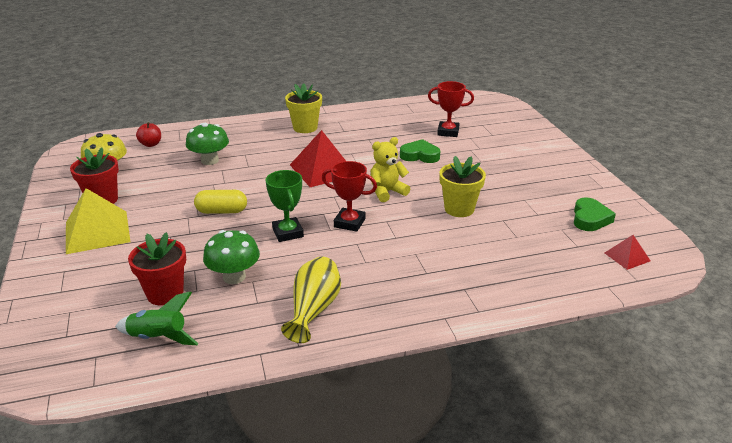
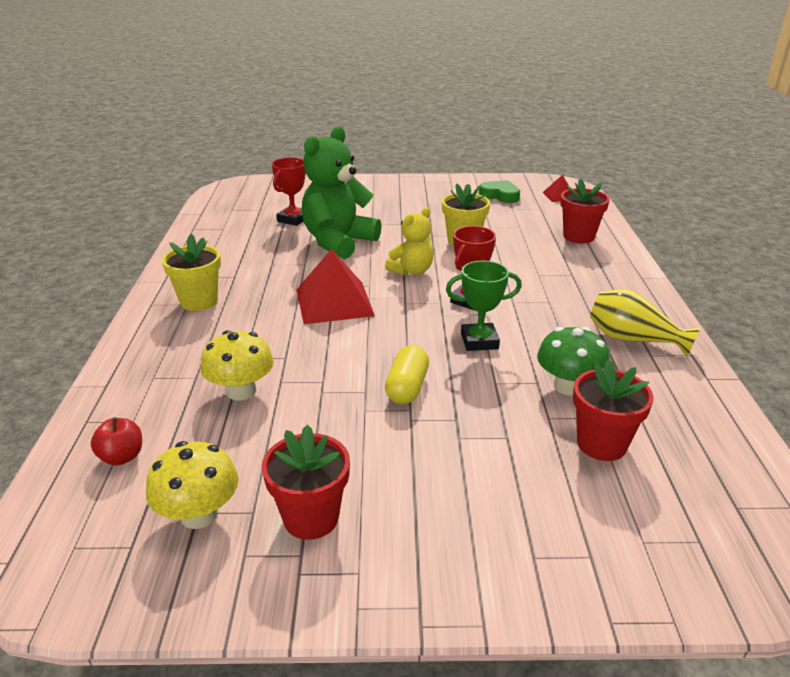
camera: 75 degrees left, 0 degrees up
yellow pyramid [66,188,130,254] -> none
green rocket [115,291,199,345] -> none
green mushroom [186,123,229,165] -> yellow mushroom [200,330,274,401]
yellow teddy bear [370,137,410,202] -> yellow teddy bear turned 120 degrees counterclockwise [385,207,433,276]
green heart [400,139,440,163] -> green teddy bear [302,126,381,259]
none -> red flower pot [561,178,610,243]

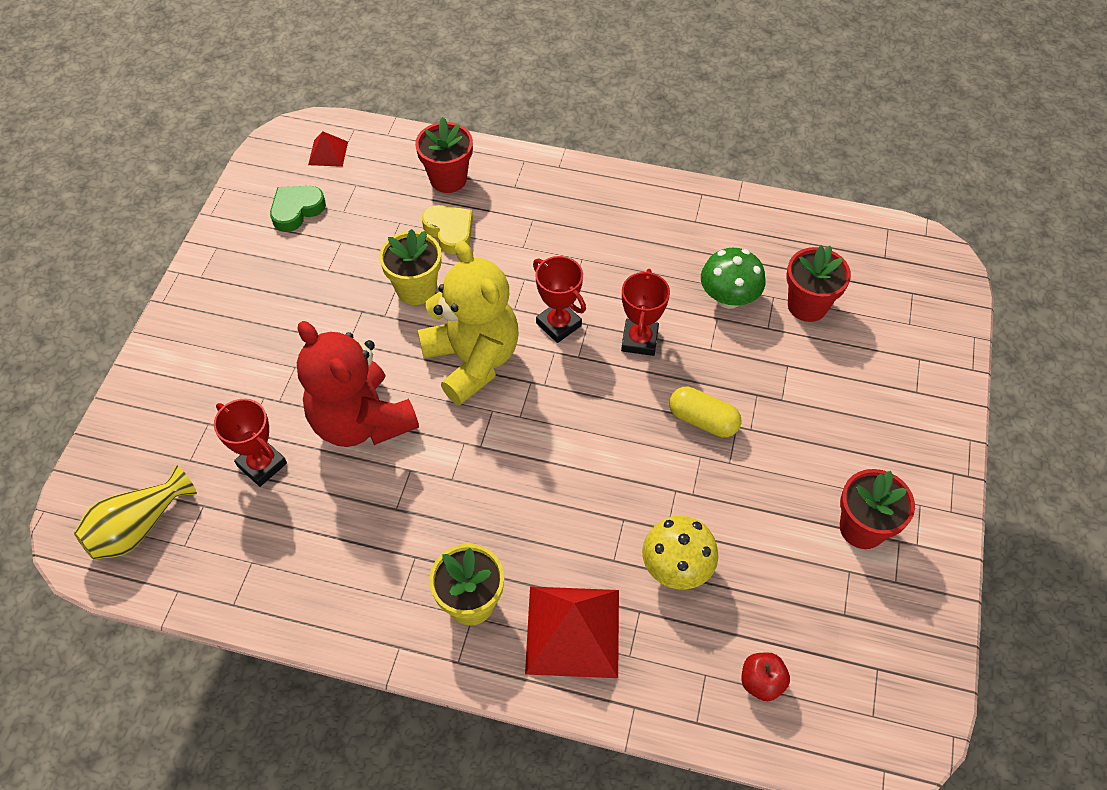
camera: 75 degrees left, 25 degrees up
yellow mushroom [146,441,239,529] -> none
red pyramid [296,249,375,324] -> red pyramid moved to [525,586,619,678]
green teddy bear [302,126,381,259] -> red teddy bear [297,321,419,447]
yellow teddy bear [385,207,433,276] -> yellow teddy bear [418,240,519,405], size x1.78
green trophy [446,261,522,351] -> red trophy [621,269,670,356]
yellow vase [590,289,701,357] -> yellow vase moved to [74,465,197,560]
none -> yellow heart [422,205,473,254]

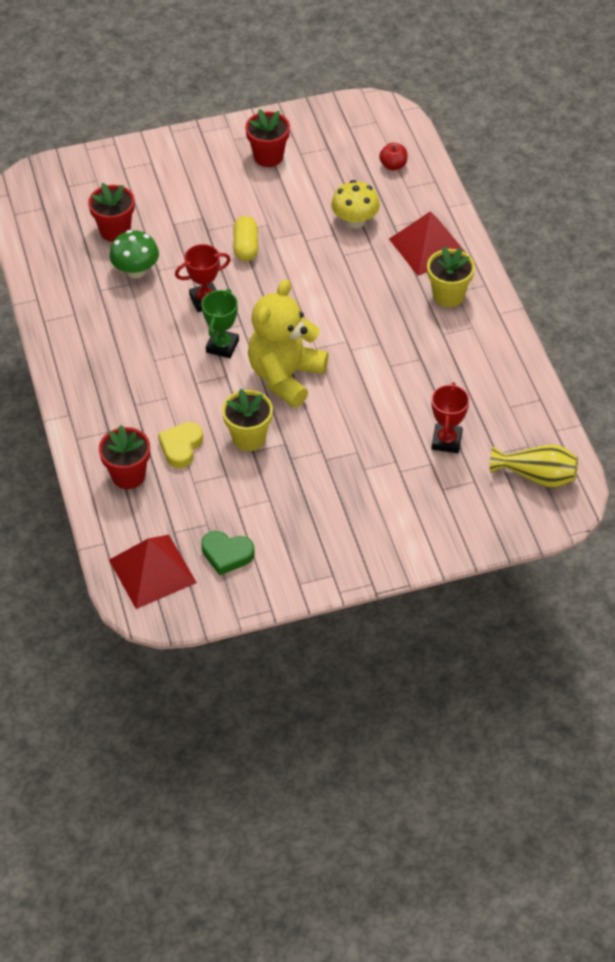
camera: 120 degrees left, 5 degrees down
red teddy bear [297,321,419,447] -> none
red pyramid [308,132,348,167] -> red pyramid [109,535,197,609], size x1.98
red trophy [533,256,586,343] -> green trophy [201,289,239,358]

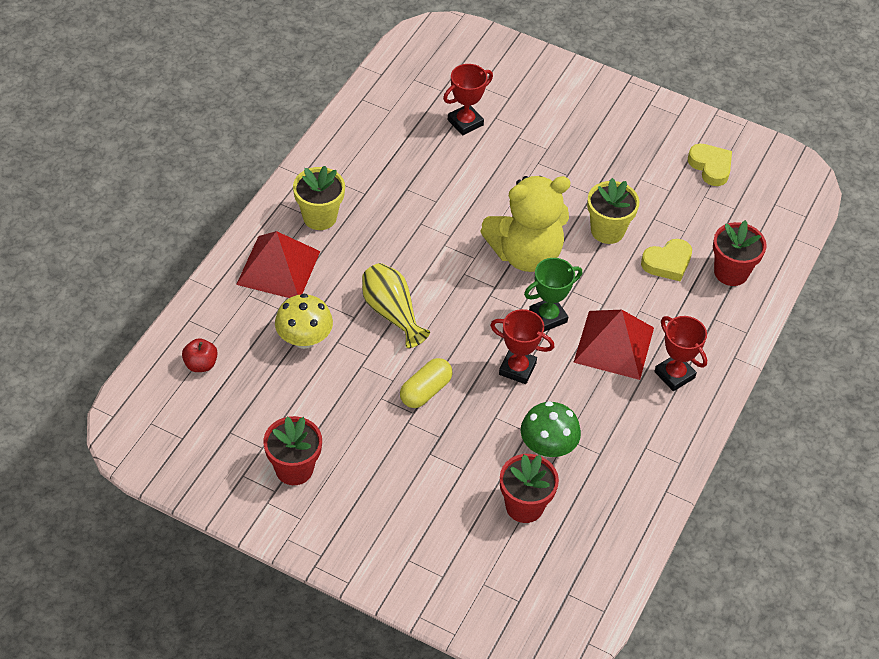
camera: 140 degrees left, 0 degrees up
red pyramid [109,535,197,609] -> red pyramid moved to [573,310,654,380]
green heart [201,531,255,575] -> yellow heart [688,144,732,186]
yellow vase [490,444,578,488] -> yellow vase moved to [362,263,430,348]
none -> red trophy [654,316,707,391]

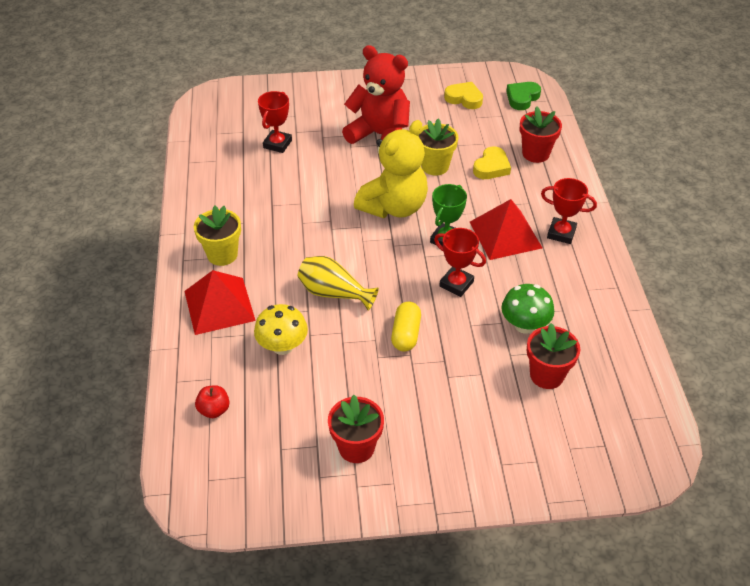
camera: 30 degrees left, 5 degrees down
red trophy [490,309,554,384] -> red trophy turned 45 degrees clockwise [434,228,486,297]
none -> red teddy bear [342,45,410,144]
none -> green heart [506,82,541,110]

